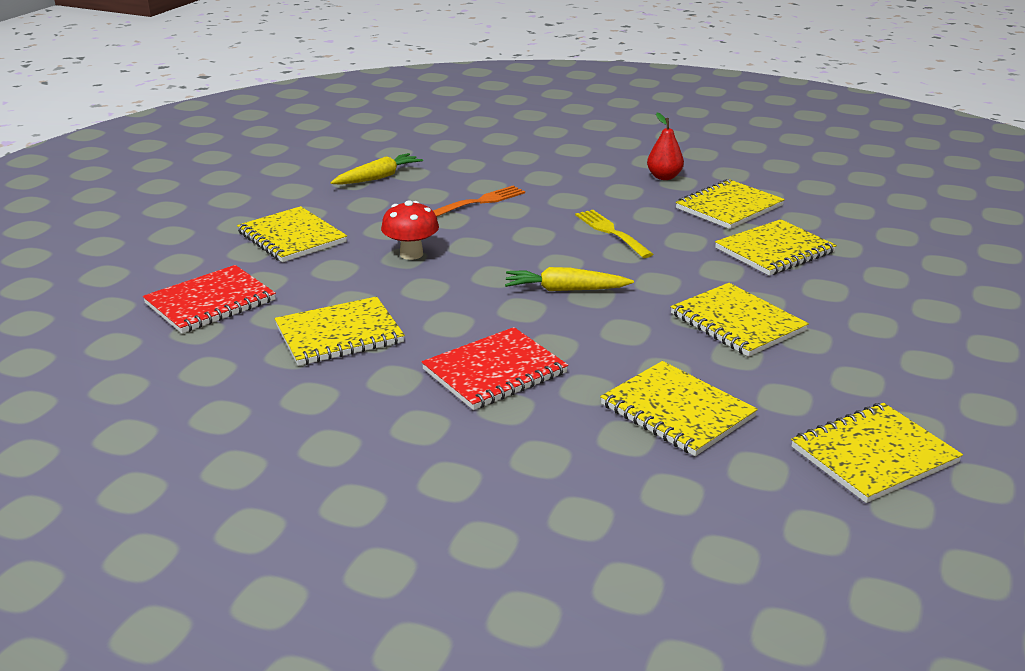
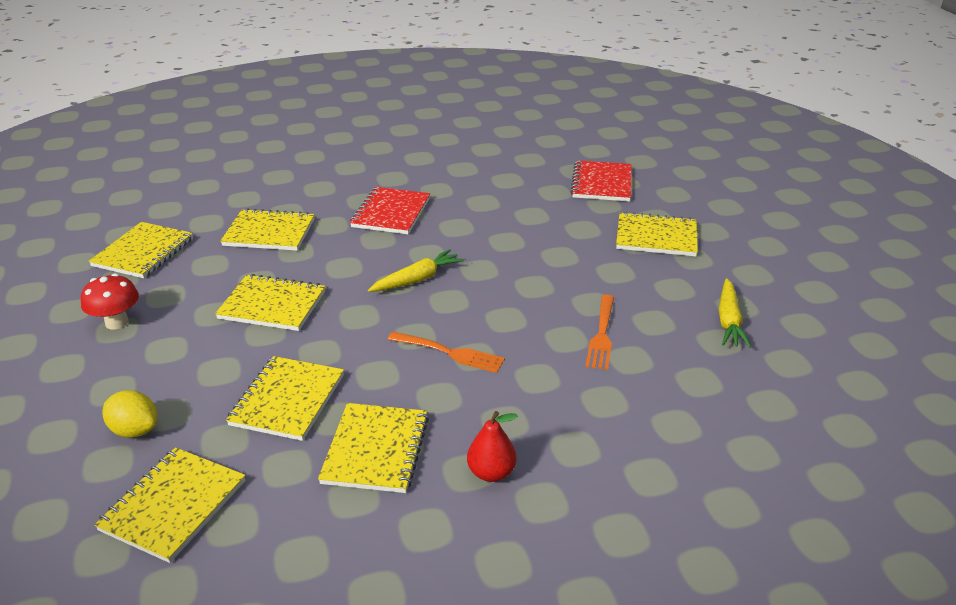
camera: 140 degrees right, 5 degrees up
yellow notebook [275,296,405,366] -> yellow notebook moved to [94,447,246,563]
red mushroom [381,200,439,260] -> red mushroom moved to [81,273,139,329]
yellow fork [575,210,653,258] -> orange fork [388,332,505,373]
none -> yellow lemon [102,390,157,438]

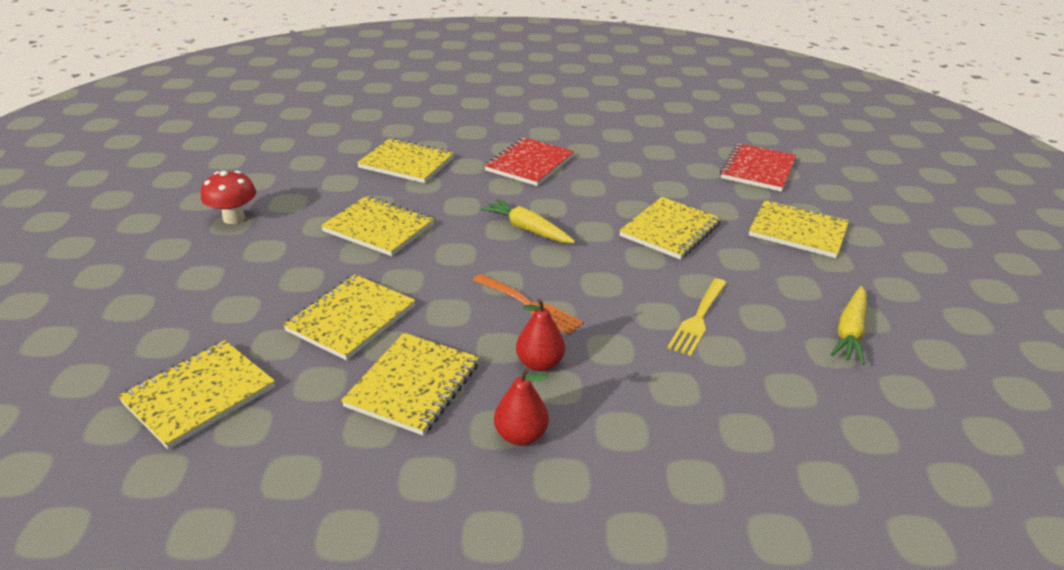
camera: 15 degrees right, 0 degrees up
yellow notebook [89,222,193,278] -> yellow notebook moved to [619,197,721,259]
yellow lemon [102,390,157,438] -> none
yellow carrot [368,249,464,292] -> yellow carrot turned 120 degrees counterclockwise [481,199,575,243]
orange fork [586,294,614,370] -> yellow fork [667,278,727,356]
none -> red pear [516,299,565,372]

